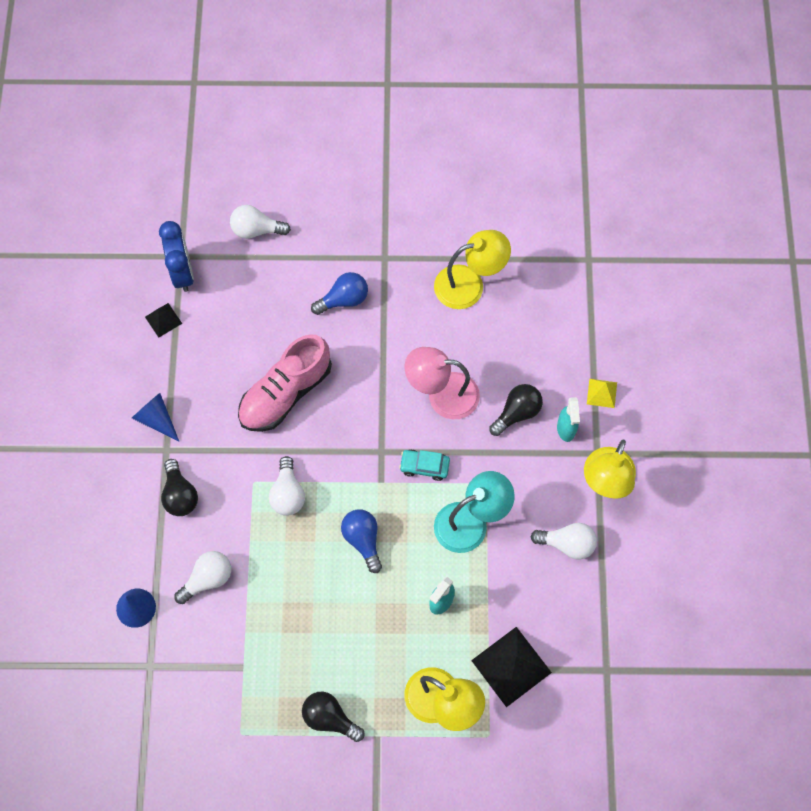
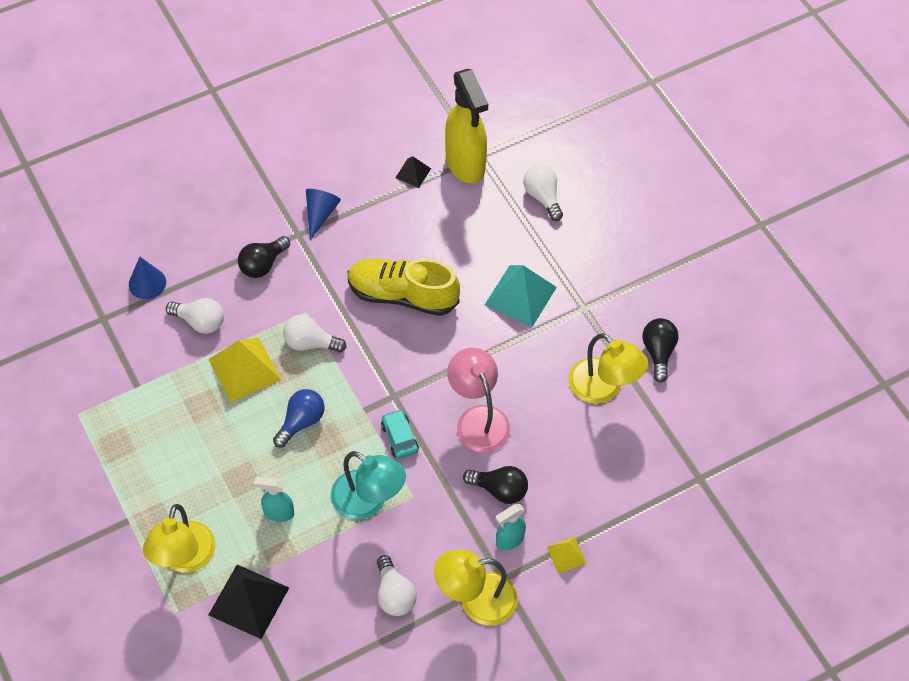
camera: 60 degrees right, 10 degrees down
blue clock [159,221,194,292] -> yellow spray bottle [445,69,488,183]
pink shoe [238,334,332,432] -> yellow shoe [348,258,460,316]
white light bulb [269,456,305,516] -> white light bulb turned 45 degrees clockwise [283,315,347,352]
black light bulb [302,692,365,742] -> black light bulb moved to [642,318,679,383]
blue light bulb [311,272,368,315] -> turquoise pyramid [485,265,557,327]
none -> yellow pyramid [209,338,281,402]

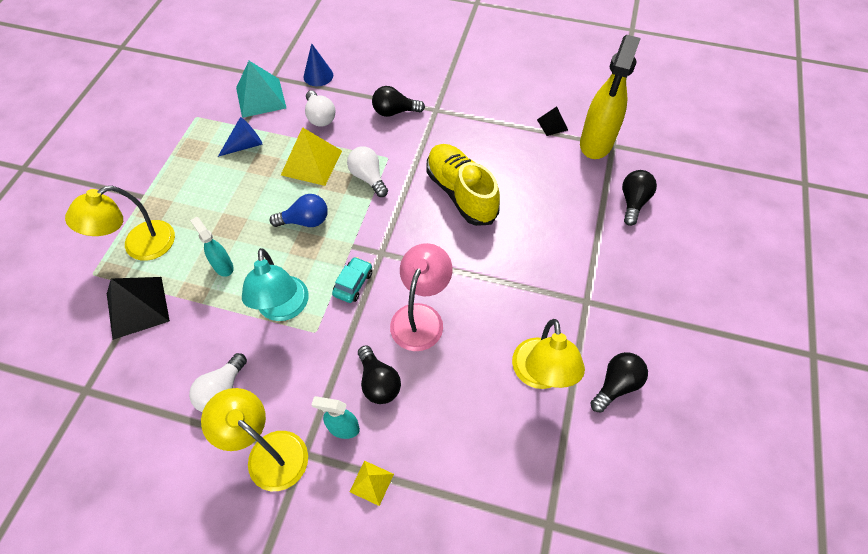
camera: 45 degrees right, 0 degrees up
blue cone [306,189,341,240] -> blue cone moved to [218,117,262,157]
turquoise pyramid [485,265,557,327] -> turquoise pyramid moved to [236,61,286,118]
white light bulb [523,164,563,221] -> black light bulb [622,170,657,226]

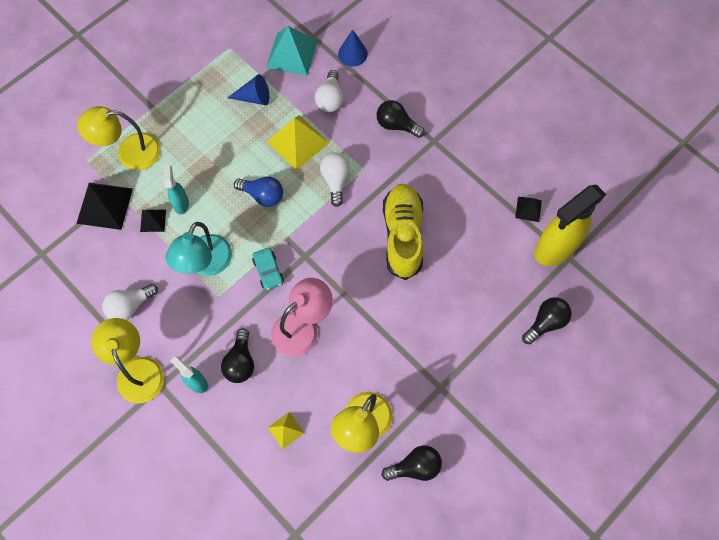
camera: 30 degrees right, 10 degrees up
turquoise car [332,257,372,303] -> turquoise car turned 105 degrees clockwise [252,248,284,290]
yellow pyramid [349,461,394,506] -> yellow pyramid moved to [268,412,304,449]
none -> black pyramid [140,210,166,232]

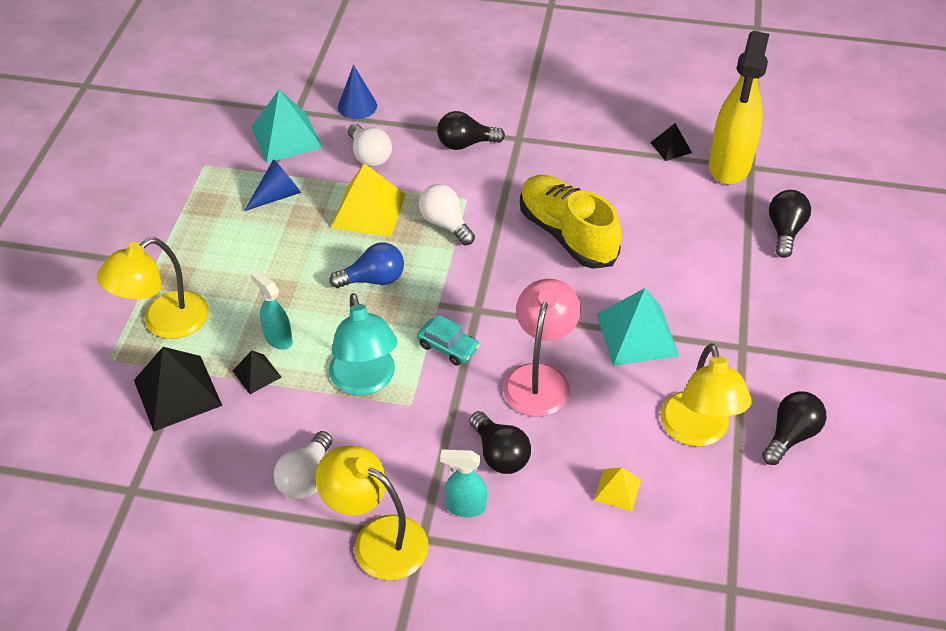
camera: 35 degrees left, 20 degrees down
none -> turquoise pyramid [596,288,679,366]

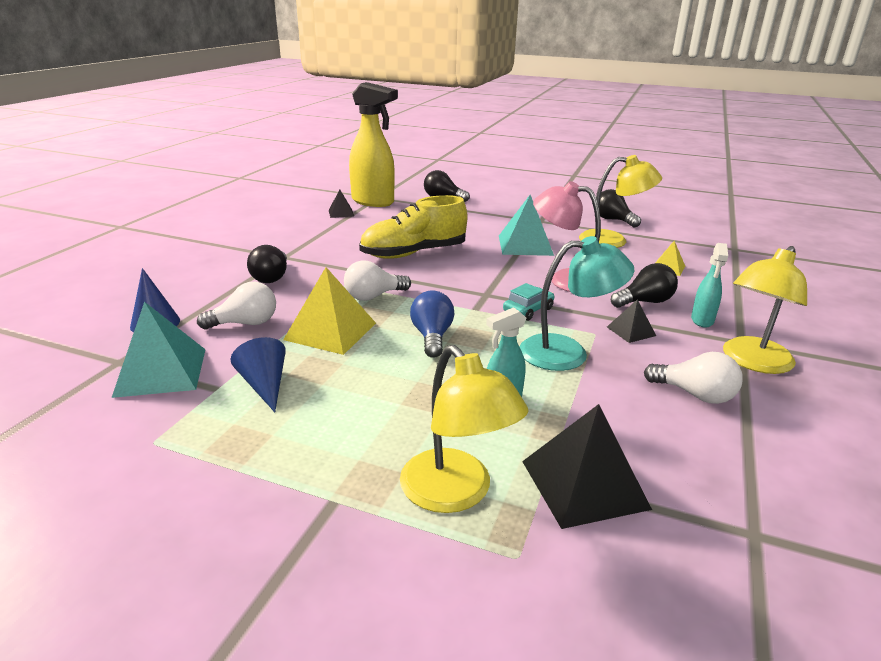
camera: 80 degrees left, 20 degrees down
black pyramid [233,350,282,394] -> black pyramid moved to [607,299,656,343]

